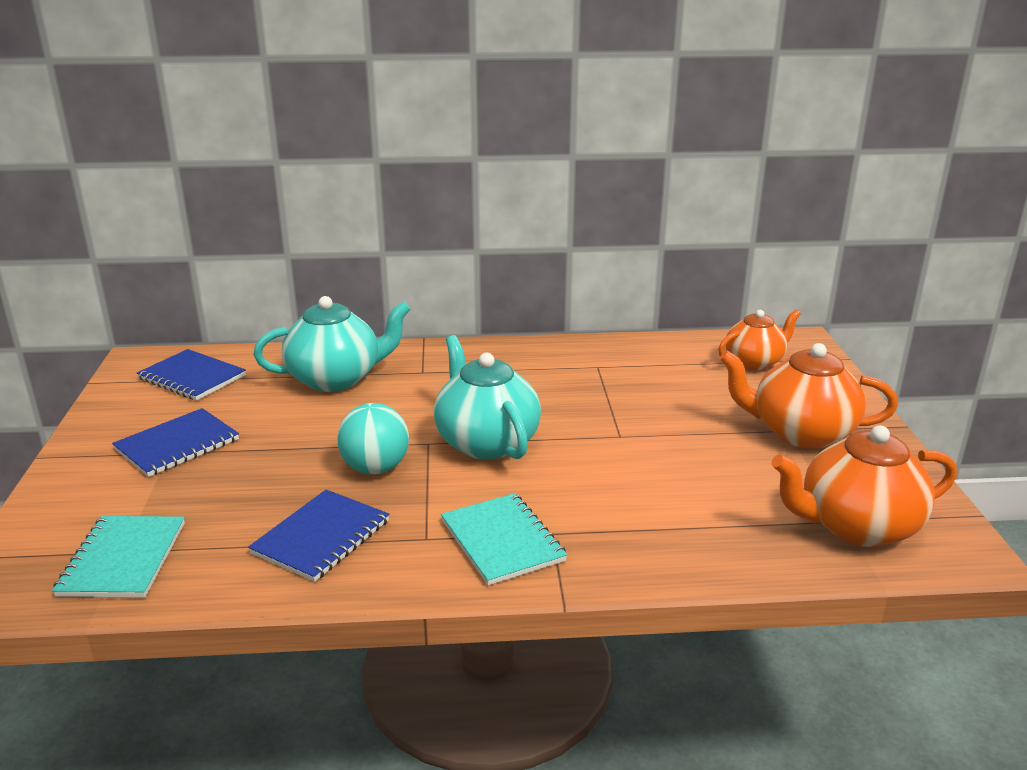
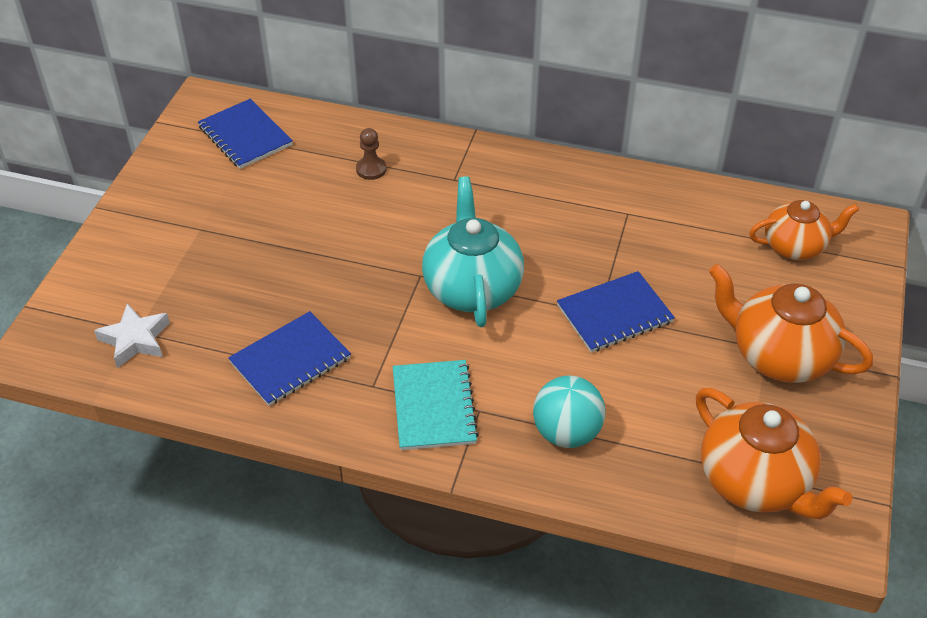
camera: 20 degrees right, 20 degrees up
turquoise notebook [52,516,185,597] -> white star [94,304,170,368]
blue notebook [112,408,239,477] -> blue notebook moved to [557,271,675,352]
turquoise teapot [253,296,411,392] -> brown pawn [356,128,386,180]
turquoise ball [337,403,409,474] -> turquoise ball moved to [533,375,605,448]
orange teapot [772,425,957,547] -> orange teapot turned 135 degrees counterclockwise [696,388,852,519]

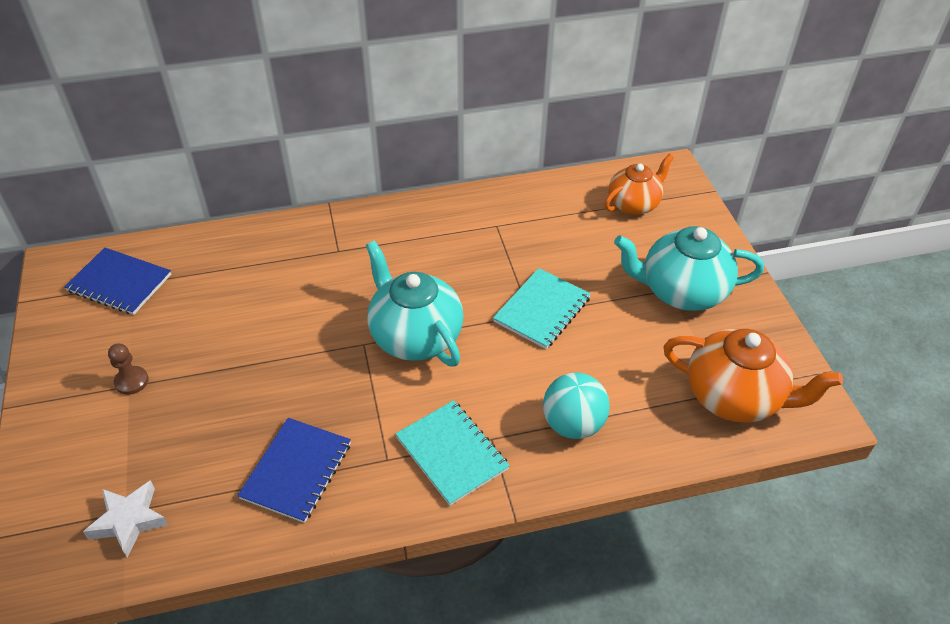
camera: 30 degrees left, 0 degrees up
brown pawn [356,128,386,180] -> brown pawn moved to [108,343,149,395]
blue notebook [557,271,675,352] -> turquoise notebook [493,268,591,349]
orange teapot [709,264,873,383] -> turquoise teapot [614,226,764,311]

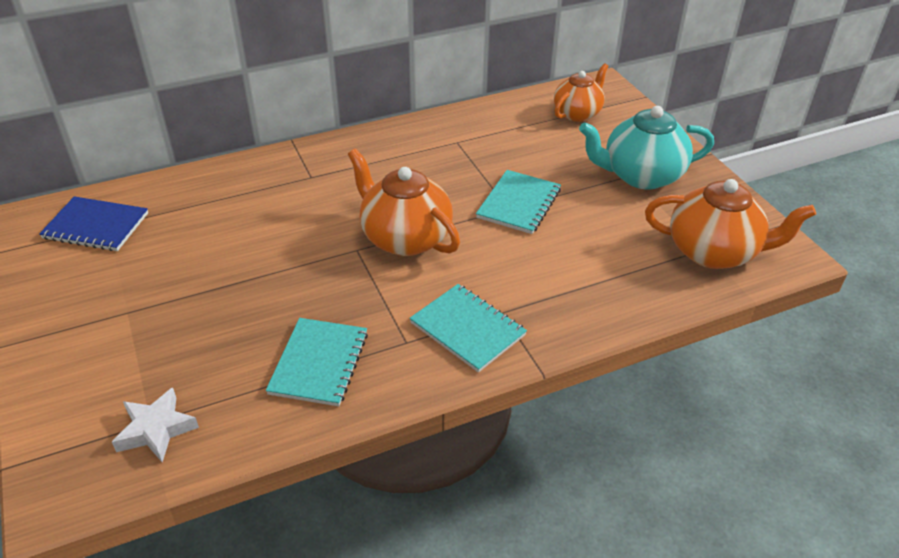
camera: 10 degrees left, 5 degrees down
brown pawn [108,343,149,395] -> none
blue notebook [238,418,351,523] -> turquoise notebook [266,318,368,406]
turquoise teapot [366,240,463,366] -> orange teapot [348,149,460,256]
turquoise ball [543,372,610,439] -> none

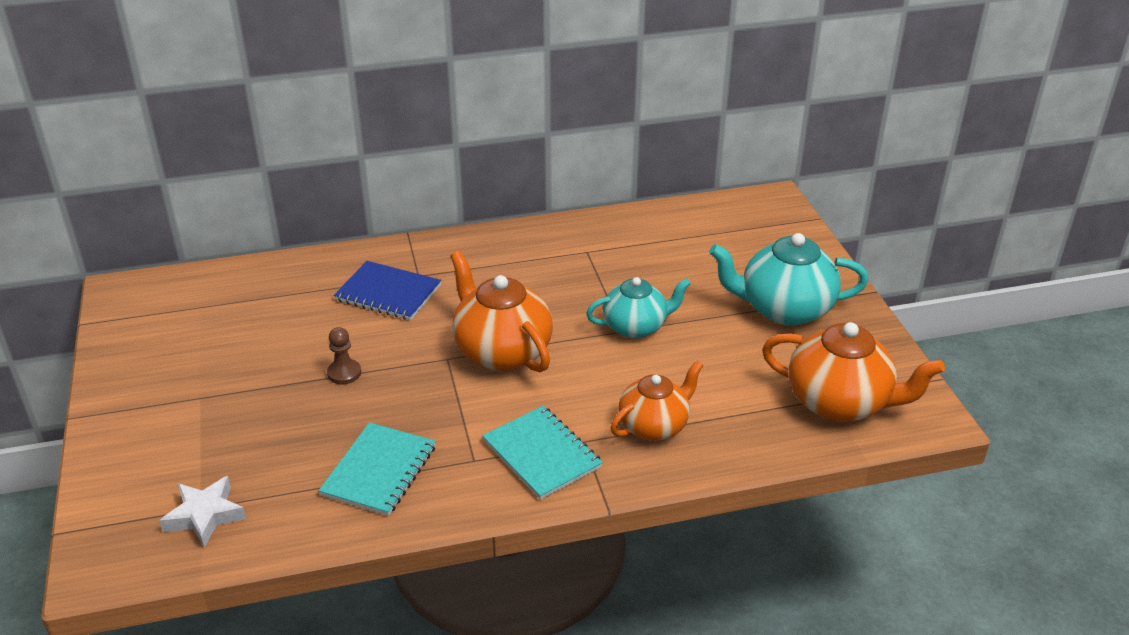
camera: 10 degrees right, 5 degrees down
blue notebook [39,196,148,251] -> blue notebook moved to [334,261,441,320]
turquoise notebook [476,170,561,234] -> turquoise teapot [586,277,691,339]
orange teapot [554,63,609,122] -> orange teapot moved to [611,360,703,441]
none -> brown pawn [327,327,361,384]

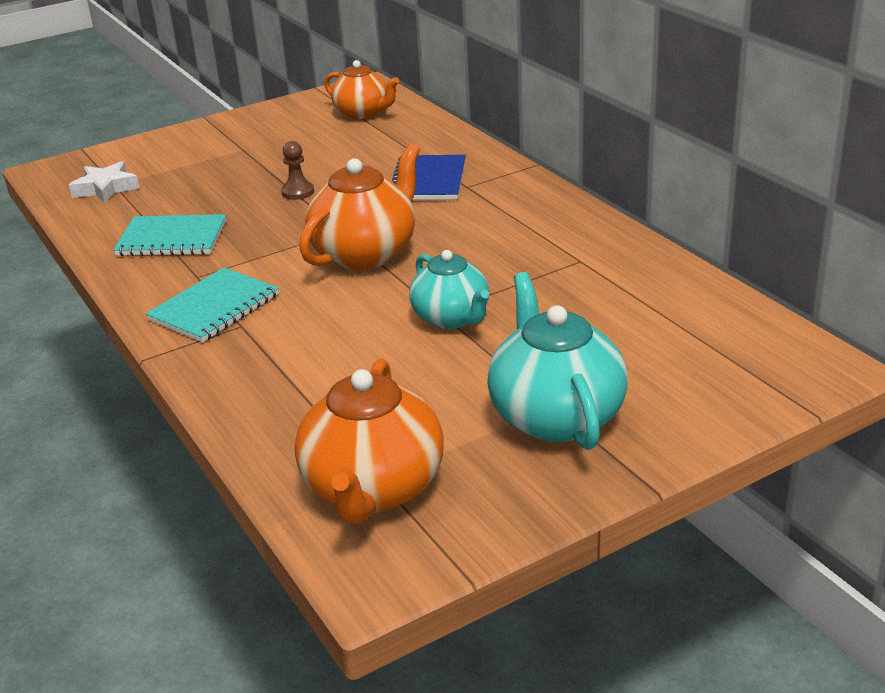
camera: 75 degrees right, 5 degrees down
orange teapot [611,360,703,441] -> orange teapot moved to [324,60,399,119]

